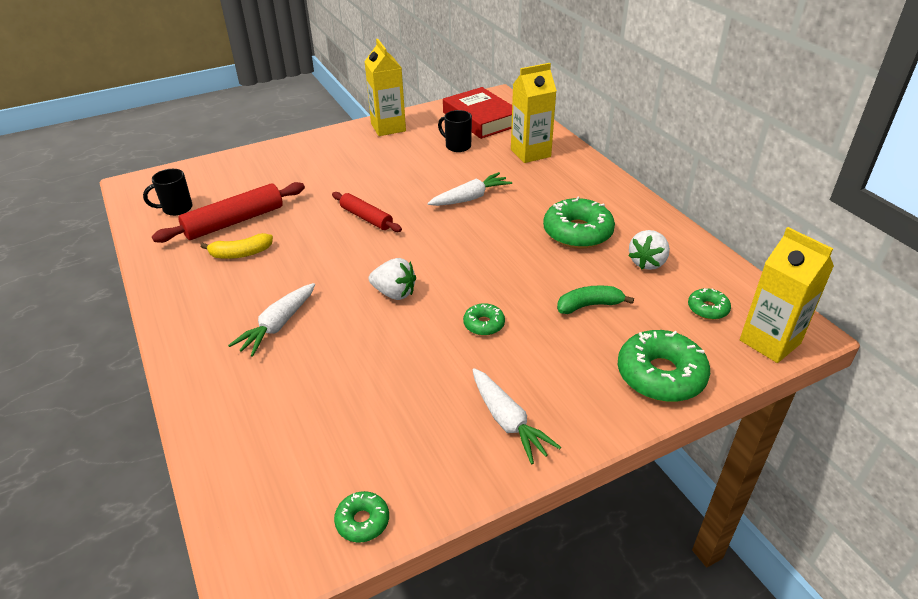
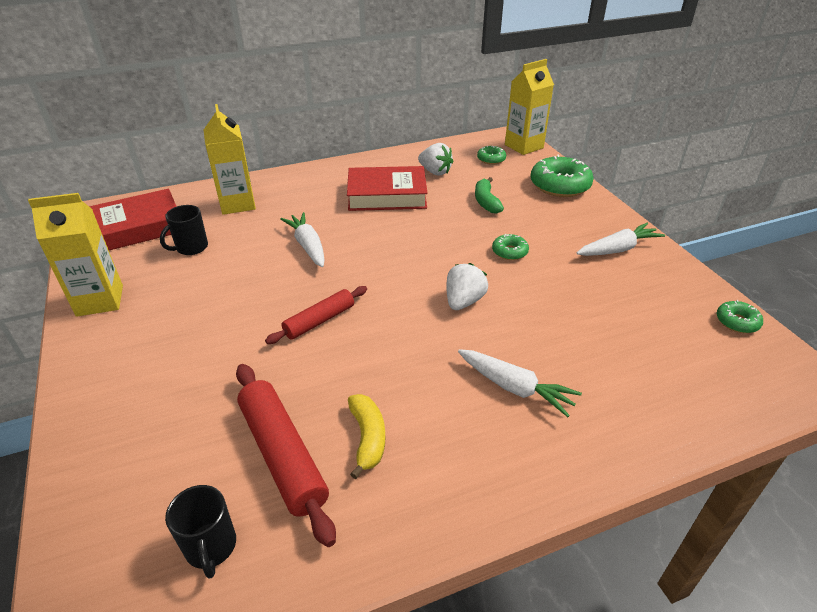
camera: 85 degrees left, 0 degrees up
green donut [543,197,615,248] -> red book [347,166,428,211]

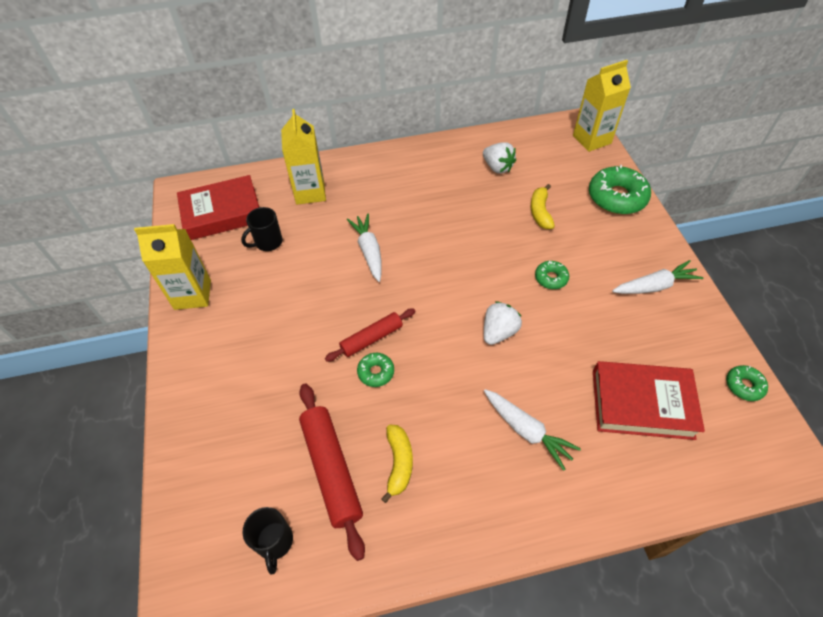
camera: 10 degrees right, 15 degrees up
red book [347,166,428,211] -> red book moved to [593,361,705,440]
green banana [475,177,504,214] -> yellow banana [530,184,555,229]
green donut [477,146,506,165] -> green donut moved to [357,353,394,387]

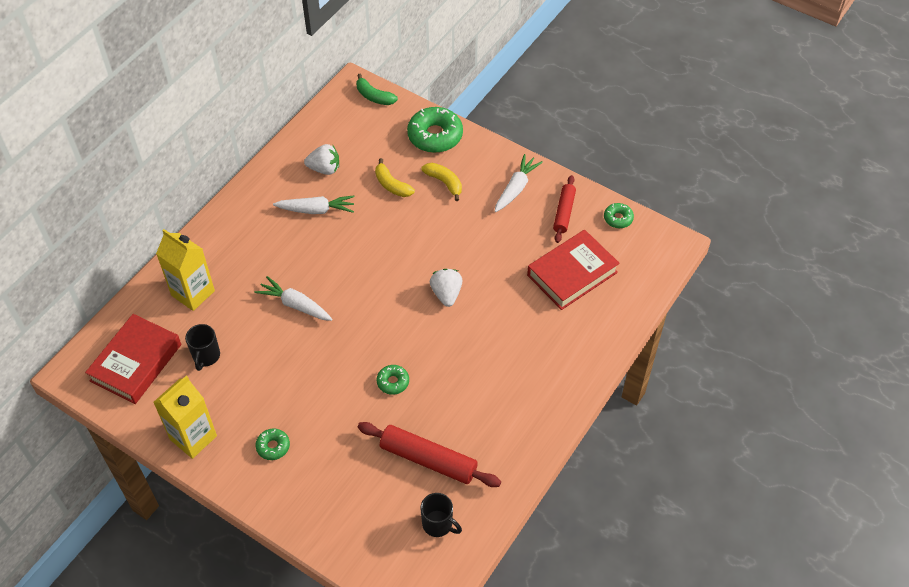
camera: 45 degrees left, 0 degrees up
red rolling pin [325,308,415,362] -> red rolling pin moved to [553,175,576,243]
yellow banana [381,425,413,503] -> yellow banana moved to [421,163,462,201]
white carrot [484,389,581,471] -> white carrot moved to [273,195,355,214]
green donut [535,261,569,289] -> green donut moved to [256,428,290,460]
yellow carton [573,60,631,152] -> green banana [356,74,398,105]

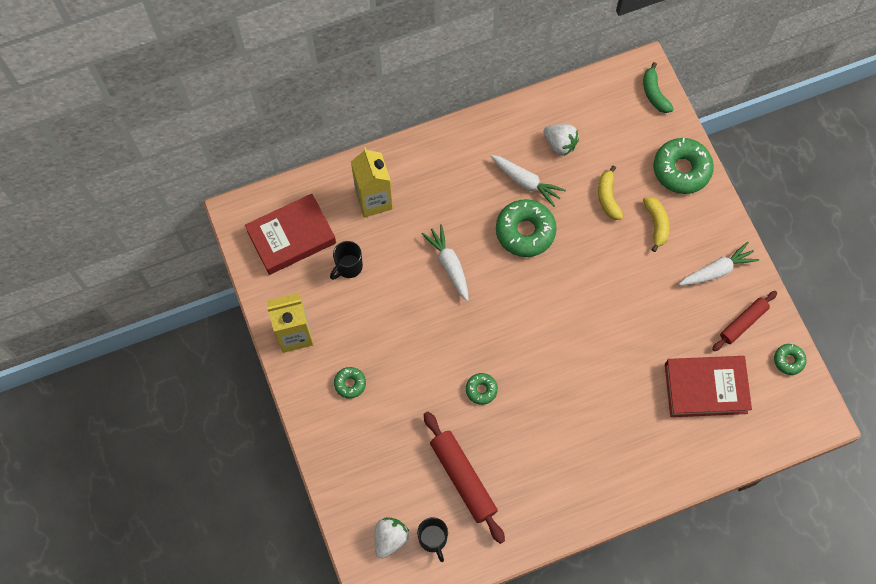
camera: 35 degrees right, 15 degrees up
white strawberry [430,269,462,307] -> white strawberry moved to [375,517,409,559]
none -> green donut [496,199,557,257]

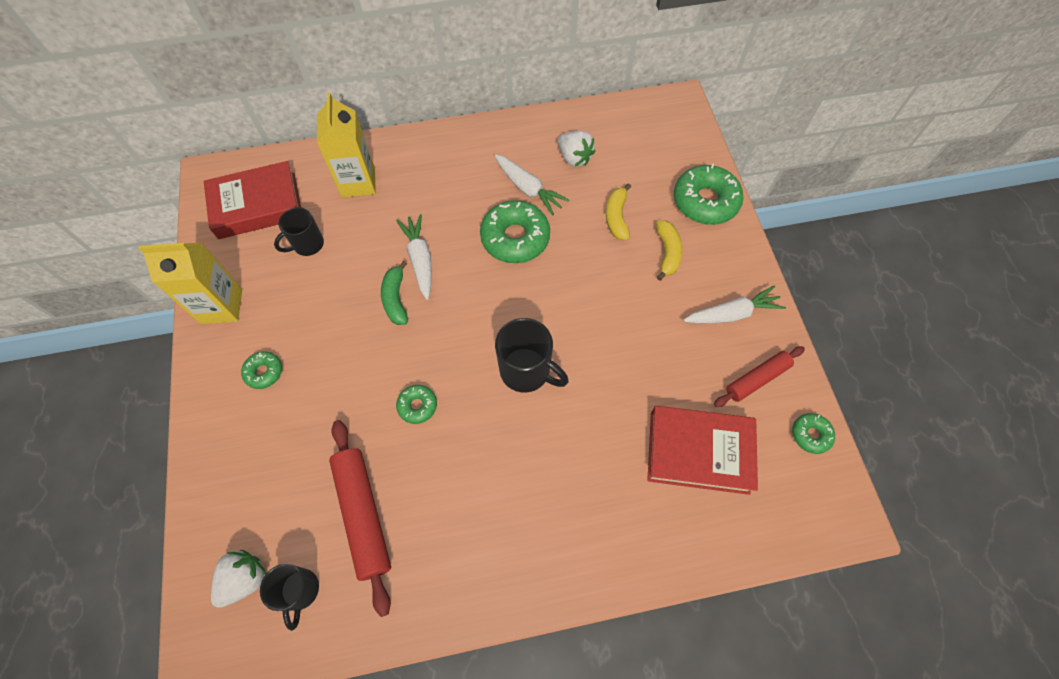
camera: 10 degrees right, 5 degrees down
green banana [643,62,674,113] -> green banana moved to [381,261,408,325]
none -> black mug [495,318,569,393]

